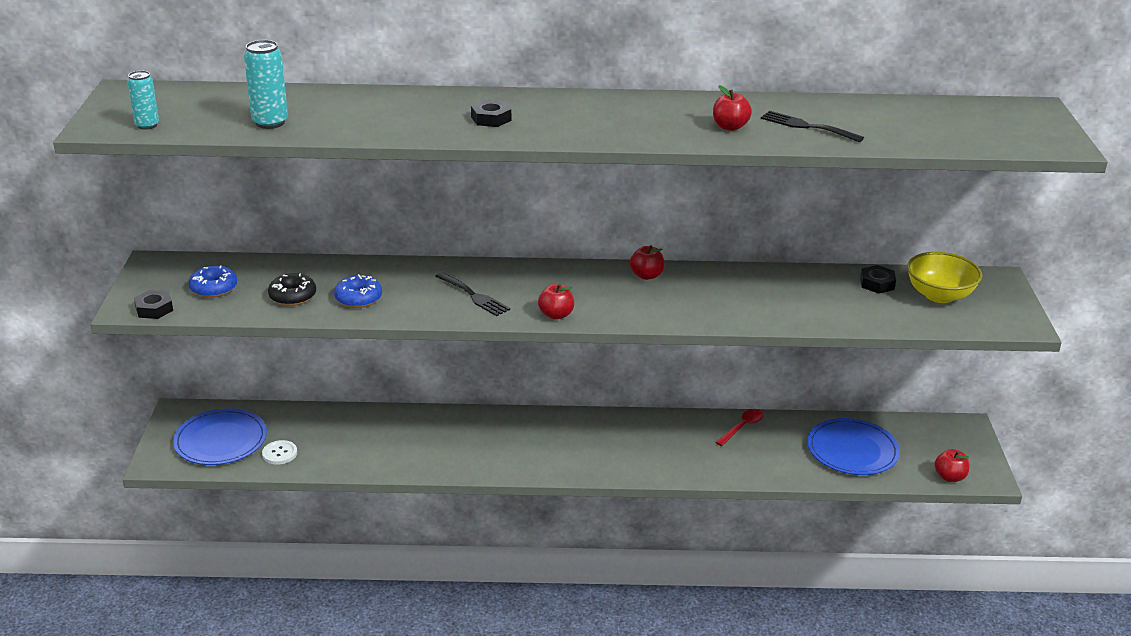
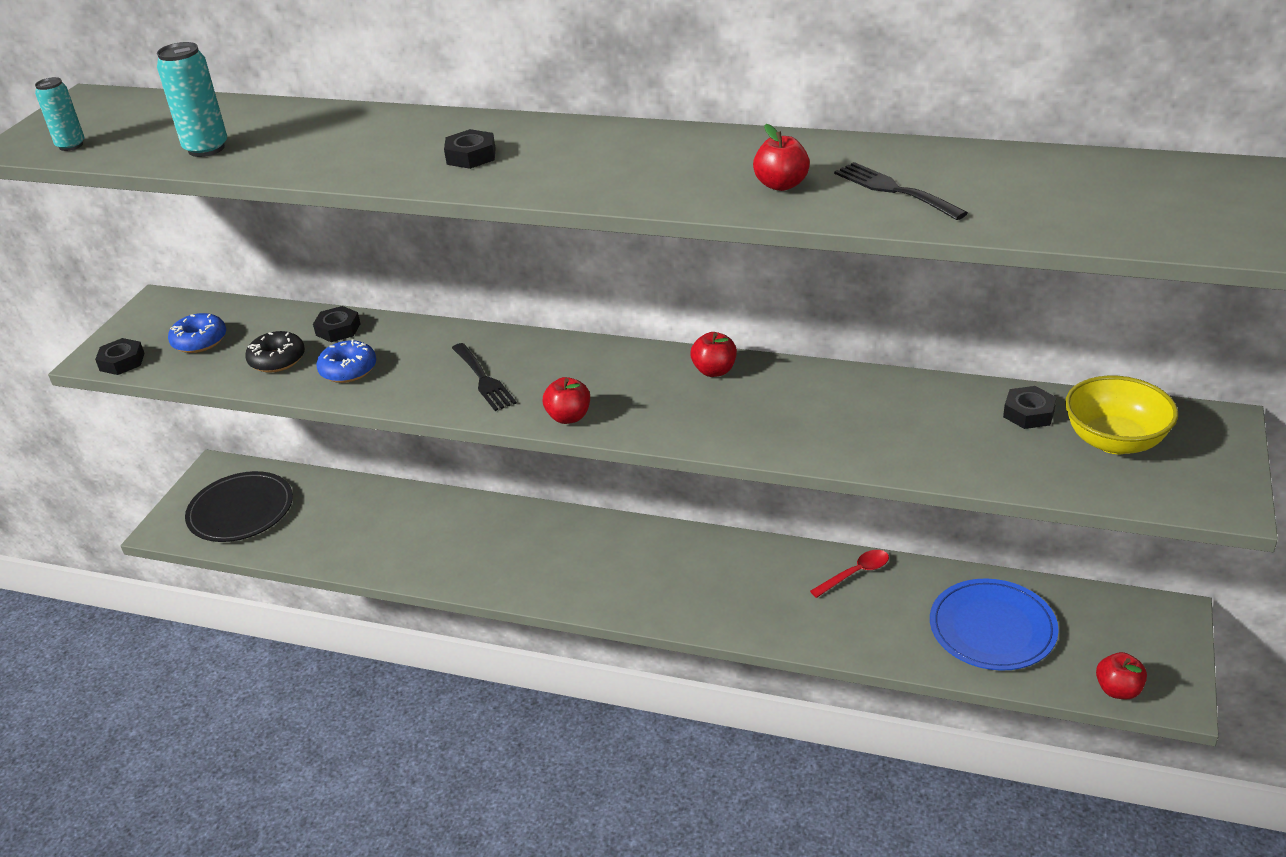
camera: 20 degrees right, 5 degrees up
blue plate [173,408,267,465] -> black plate [185,471,293,542]
white button [262,440,297,465] -> none
none -> black nut [313,306,361,342]

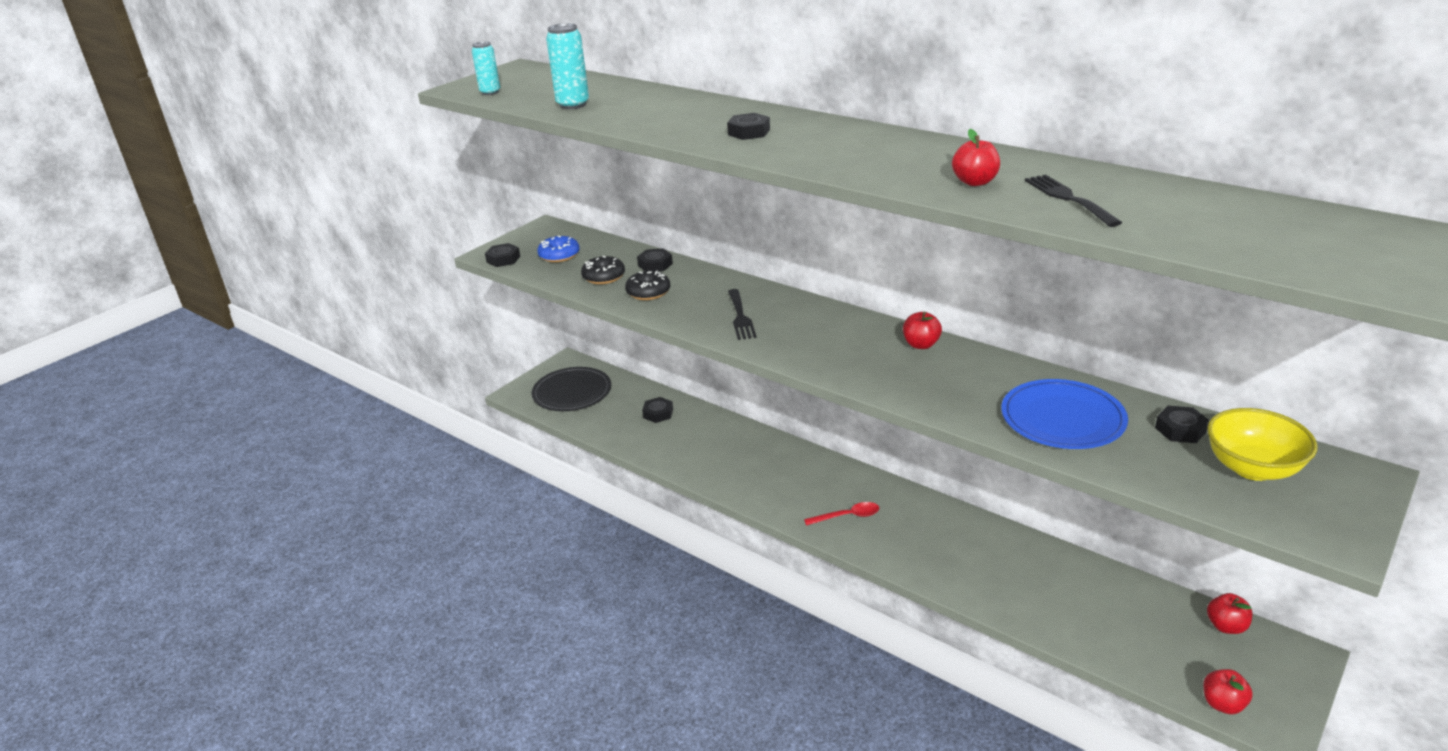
camera: 20 degrees right, 5 degrees down
blue donut [316,339,376,383] -> black donut [625,270,670,300]
red apple [543,377,590,424] -> red apple moved to [1207,593,1252,634]
red spoon [810,550,889,598] -> red spoon moved to [804,502,879,526]
blue plate [930,578,1059,671] -> blue plate moved to [1001,379,1128,449]
none -> black nut [642,397,673,423]

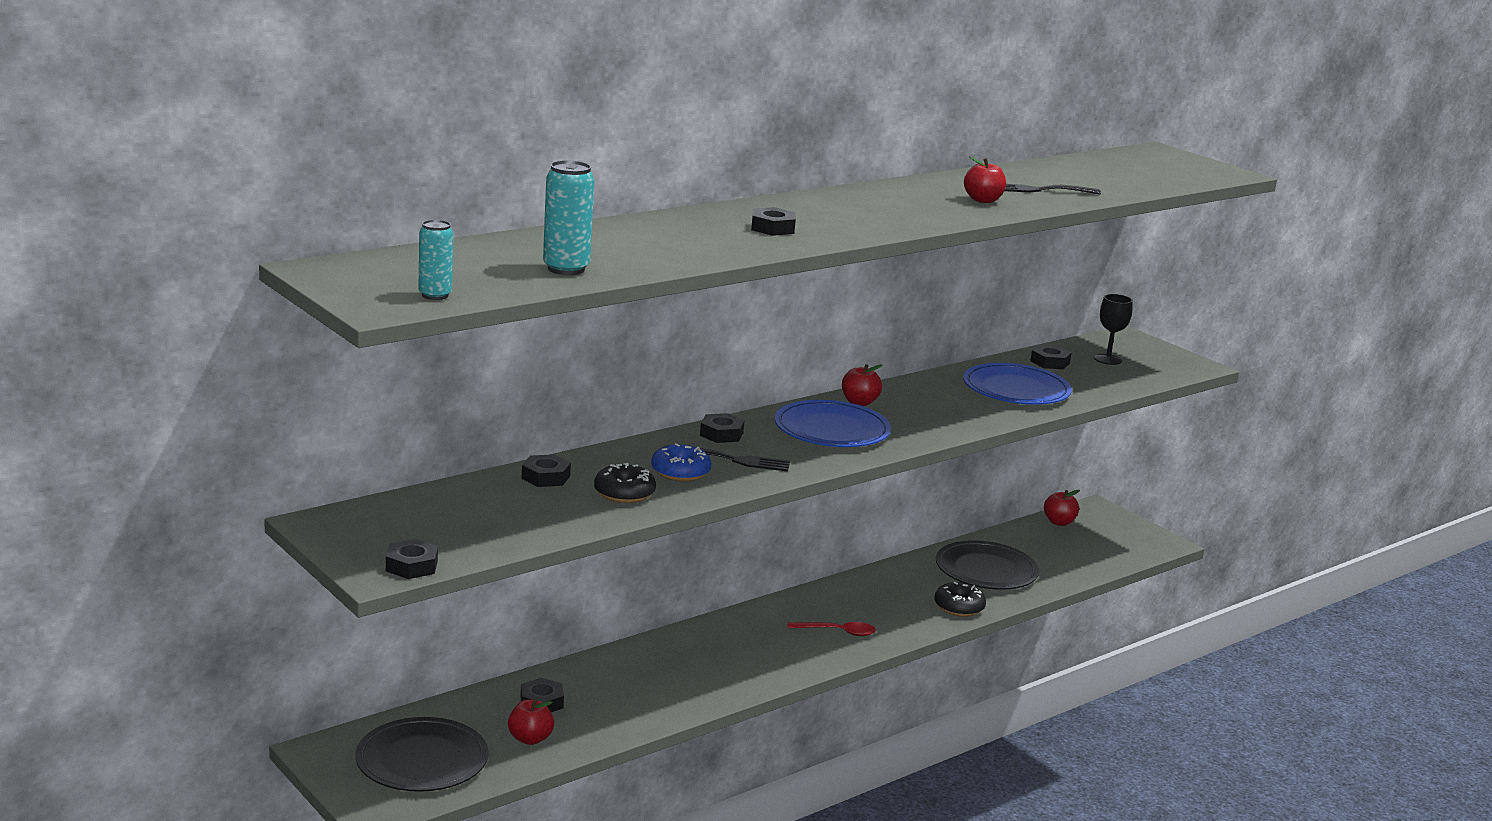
camera: 80 degrees left, 10 degrees down
blue donut [537,235,579,262] -> blue donut moved to [651,443,711,481]
black donut [581,256,625,284] -> black donut moved to [934,582,986,617]
red spoon [804,502,879,526] -> red spoon turned 90 degrees clockwise [788,622,876,636]
red apple [1203,669,1253,714] -> red apple moved to [508,699,554,745]
yellow bowl [1207,408,1318,481] -> black goblet [1094,294,1133,365]
none -> black nut [700,413,745,443]
none -> blue plate [775,400,891,447]
none -> black plate [936,540,1039,590]

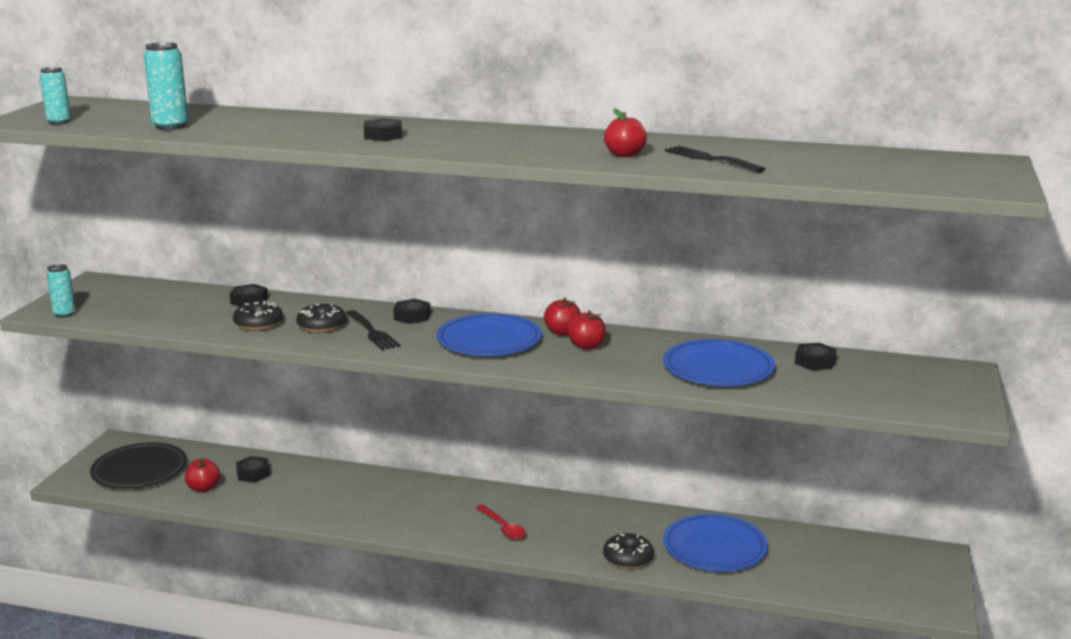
camera: 55 degrees right, 0 degrees up
black nut [386,539,438,579] -> turquoise can [46,264,76,318]
blue donut [651,443,711,481] -> black donut [296,304,346,333]
black plate [936,540,1039,590] -> blue plate [663,514,768,571]
red apple [1044,490,1080,526] -> red apple moved to [567,310,606,350]
black goblet [1094,294,1133,365] -> none

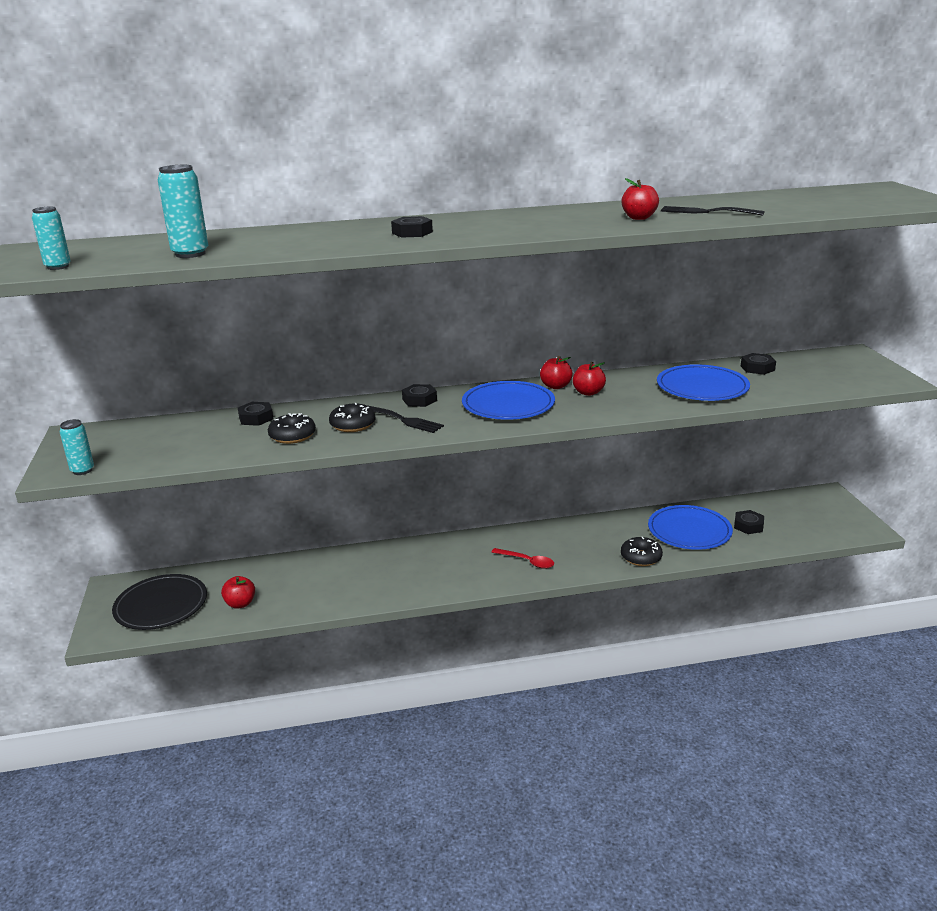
camera: 25 degrees left, 5 degrees up
black nut [236,456,270,483] -> black nut moved to [734,510,764,534]

